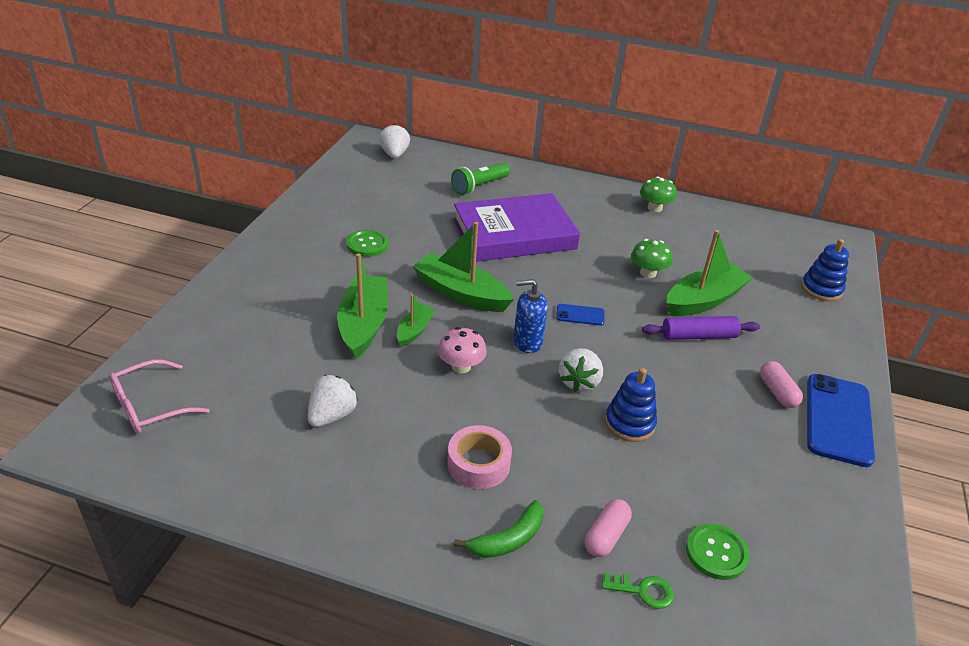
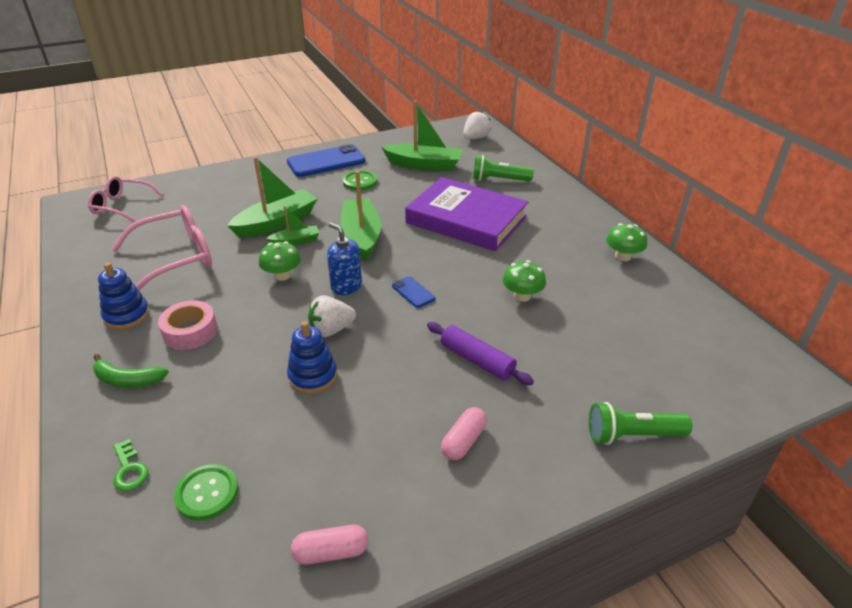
camera: 50 degrees right, 0 degrees up
white strawberry [308,375,358,427] -> pink glasses [111,205,212,291]
pink mushroom [438,327,487,373] -> green mushroom [259,241,301,281]
pink capsule [585,499,632,557] -> pink capsule moved to [291,525,368,565]
green boat [667,230,753,316] -> green boat moved to [381,101,463,171]
blue stacking toy [801,239,849,301] -> blue stacking toy moved to [98,263,150,330]
blue phone [807,374,875,467] -> blue phone moved to [287,144,366,177]
none -> green flashlight [589,402,692,445]

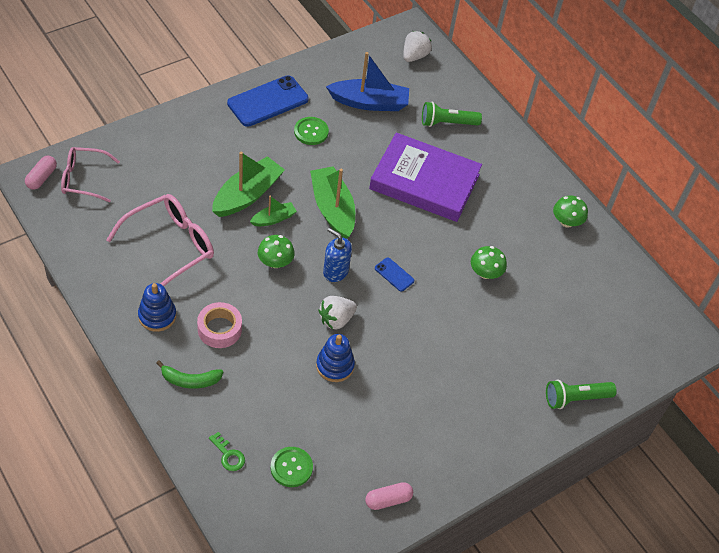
camera: 15 degrees left, 15 degrees up
green boat [381,101,463,171] -> blue boat [326,52,409,111]
purple rolling pin [427,322,534,385] -> none
pink capsule [441,407,487,460] -> pink capsule moved to [25,156,57,190]

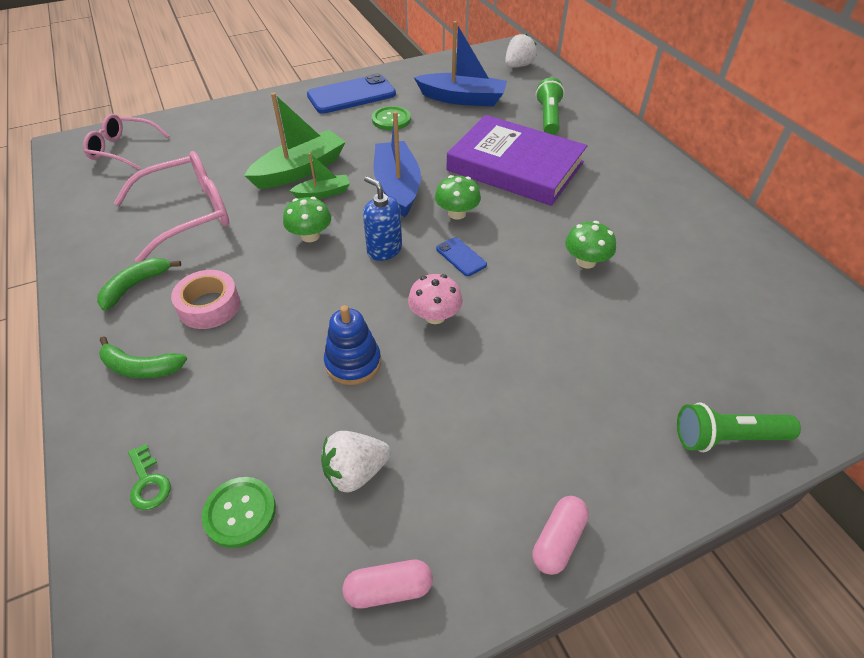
camera: 15 degrees right, 5 degrees down
pink capsule [25,156,57,190] -> pink capsule moved to [533,496,589,575]
blue stacking toy [138,283,176,332] -> green banana [97,258,181,311]
green boat [310,166,355,239] -> blue boat [373,111,421,217]
white strawberry [318,296,357,329] -> white strawberry moved to [321,431,391,493]
green flashlight [422,102,482,127] -> green flashlight turned 90 degrees clockwise [536,78,565,135]
green mushroom [553,195,588,228] -> green mushroom moved to [435,175,481,220]
none -> pink mushroom [408,274,463,324]

